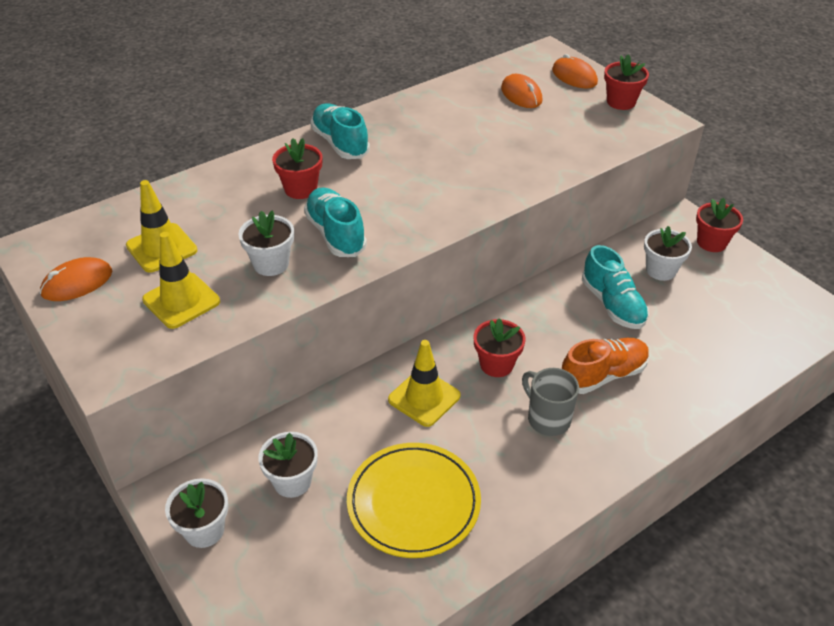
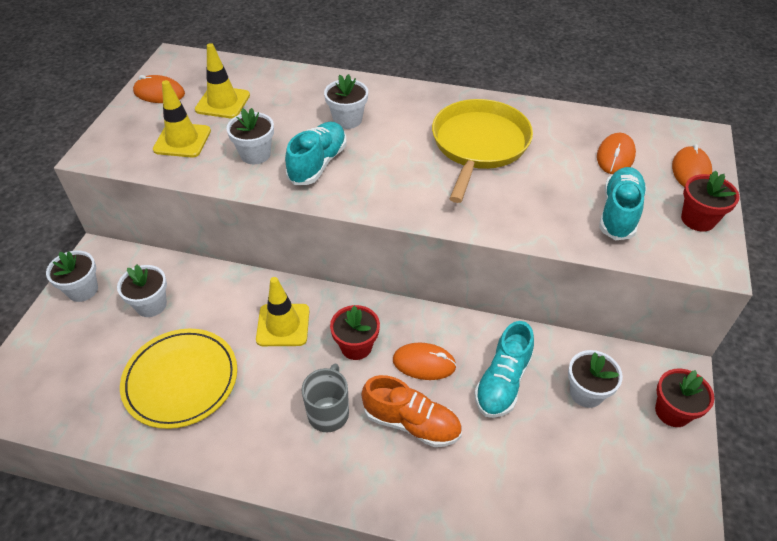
camera: 50 degrees right, 5 degrees up
red flower pot [272,138,322,199] -> white flower pot [324,74,368,129]
turquoise shoe [310,103,370,159] -> turquoise shoe moved to [599,167,647,240]
none -> orange mouse [393,343,457,380]
none -> yellow pan [432,99,533,203]

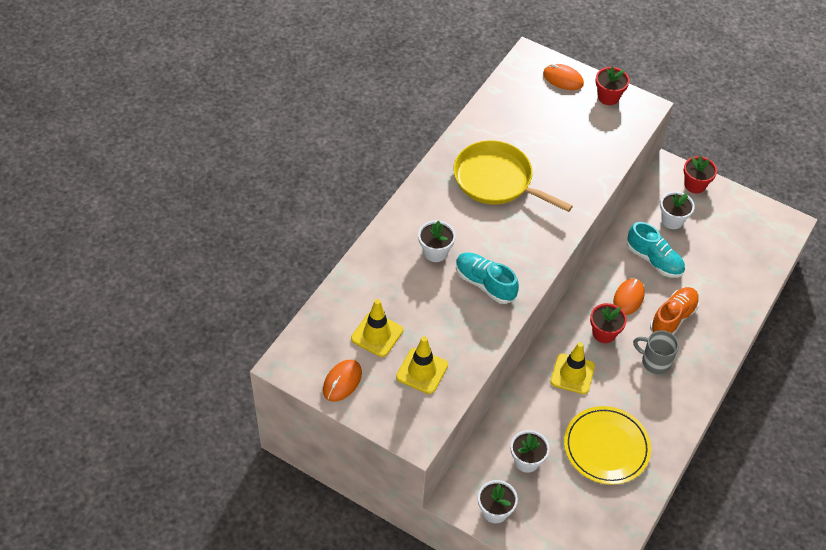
camera: 75 degrees left, 5 degrees up
white flower pot [227,108,274,164] -> none
orange mouse [597,133,636,174] -> none
turquoise shoe [599,167,647,240] -> none

